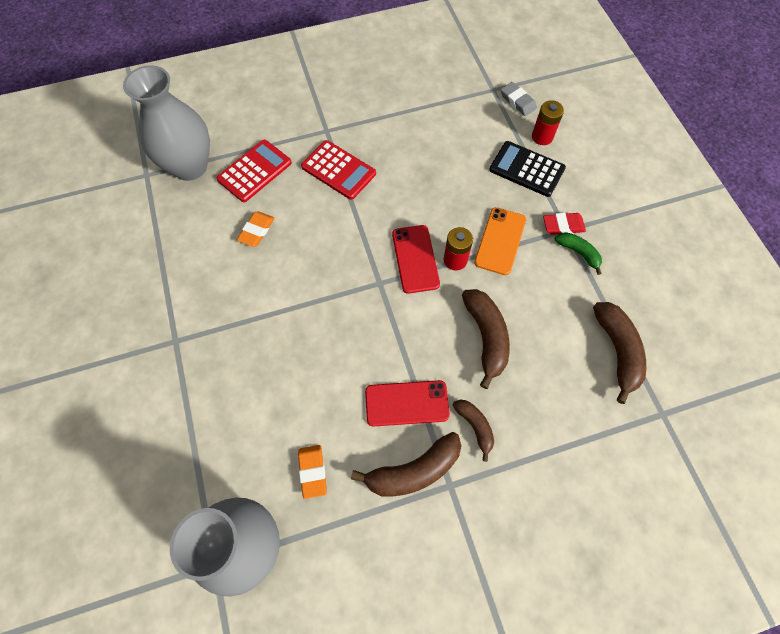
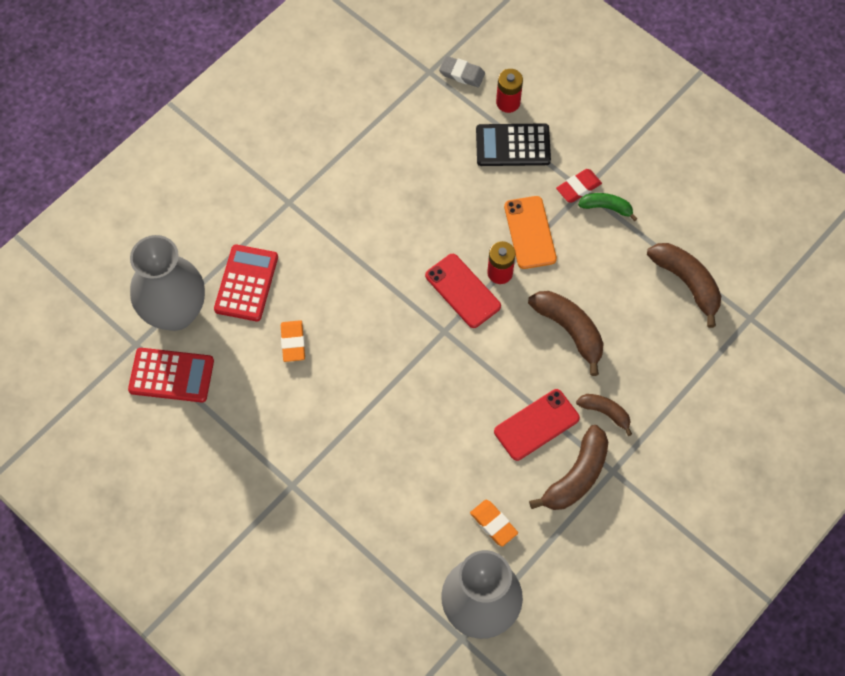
camera: 30 degrees left, 0 degrees up
red calculator [301,140,376,200] -> red calculator moved to [128,348,214,402]

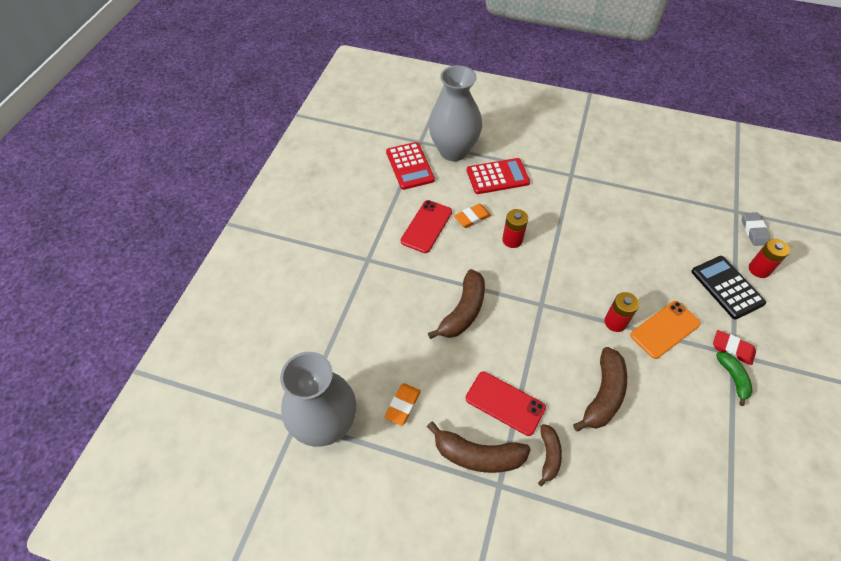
camera: 65 degrees right, 10 degrees down
red phone [425,254,501,328] -> red phone moved to [401,200,452,253]
brown banana [647,243,721,328] -> brown banana moved to [428,269,485,339]
none -> red battery [502,209,528,248]

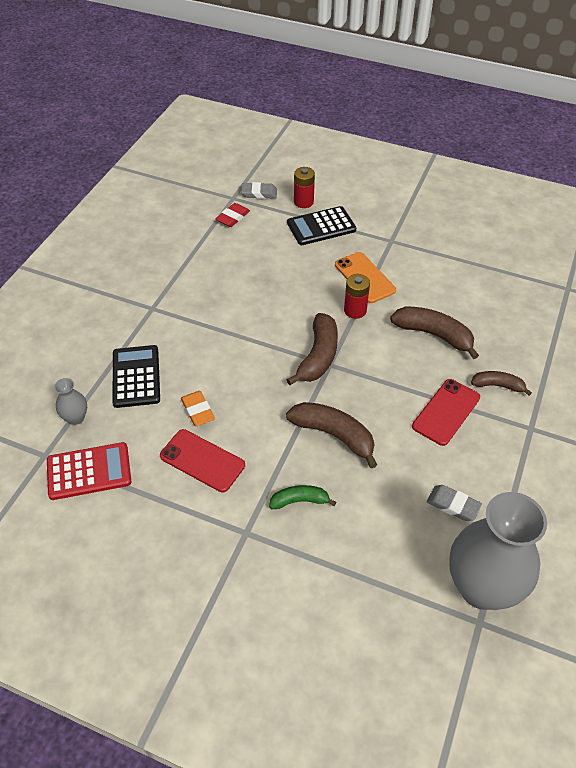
camera: 85 degrees left, 5 degrees down
orange eraser [384,383,421,426] -> grey eraser [427,485,482,521]
brown banana [427,421,531,473] -> brown banana moved to [286,313,338,385]
grey vase [428,65,482,161] -> grey vase [54,378,87,425], size x0.42
red calculator [467,158,530,194] -> black calculator [112,345,160,408]
red battery [502,209,528,248] -> none
red eraser [713,330,756,365] -> red eraser moved to [216,203,250,227]
green banana [716,352,753,406] -> green banana moved to [269,485,336,509]

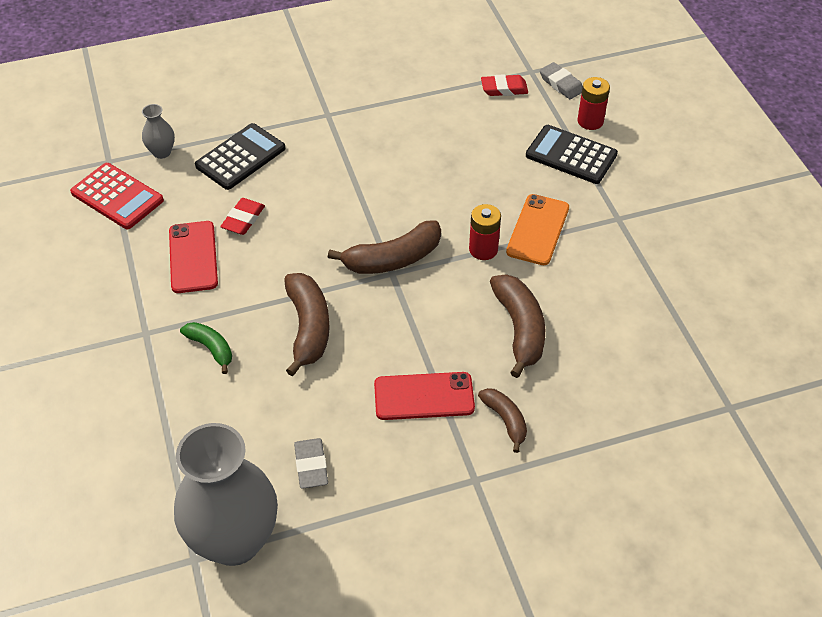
camera: 50 degrees right, 0 degrees up
orange eraser [181,391,215,426] -> red eraser [220,198,265,235]

